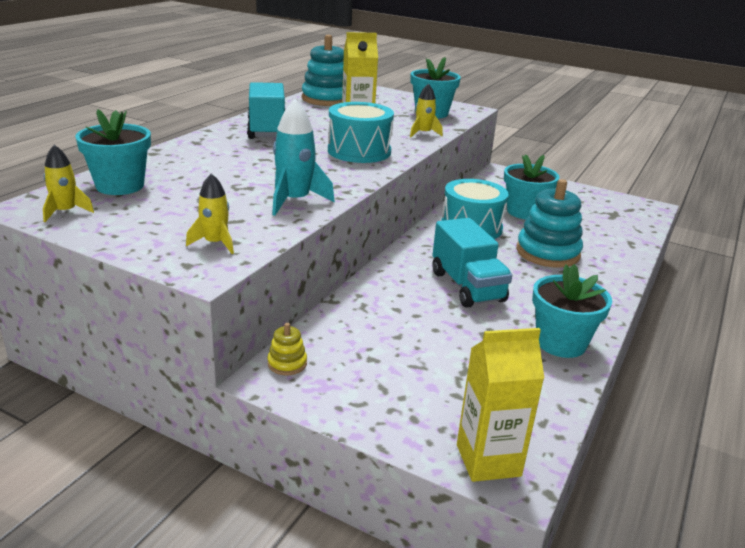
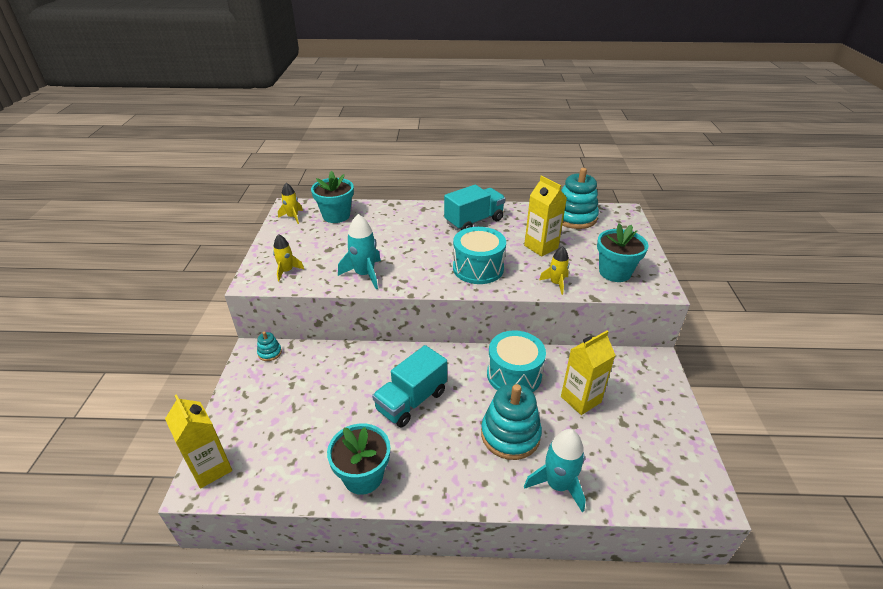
camera: 65 degrees right, 10 degrees up
yellow stacking toy [268,323,307,375] -> turquoise stacking toy [257,332,282,361]
turquoise flower pot [504,154,560,219] -> yellow carton [561,330,615,415]
none -> turquoise rocket [524,429,586,512]

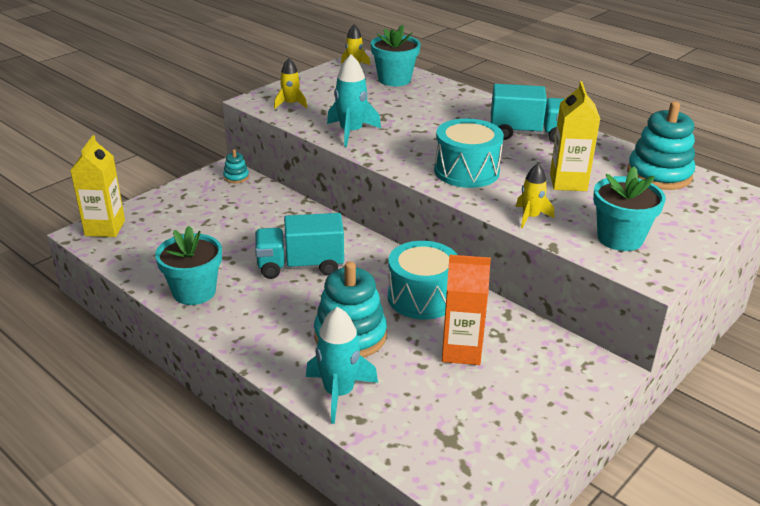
camera: 40 degrees right, 5 degrees down
yellow carton [561,330,615,415] -> orange carton [442,255,491,365]

